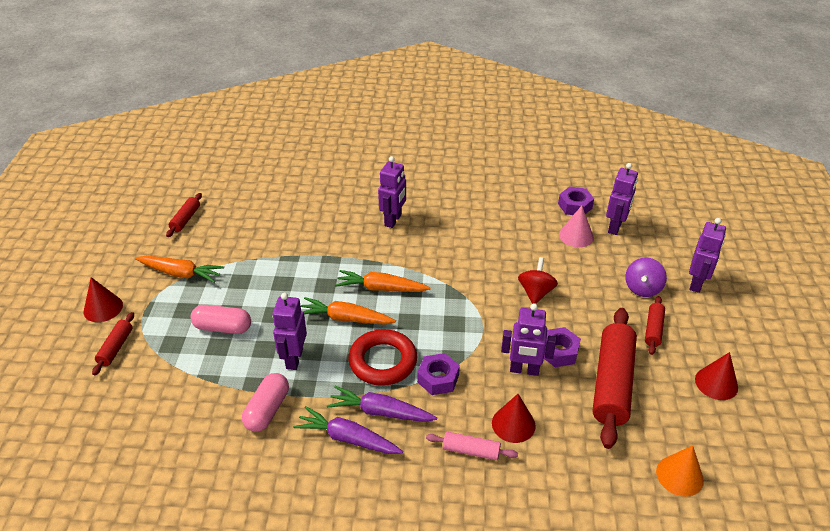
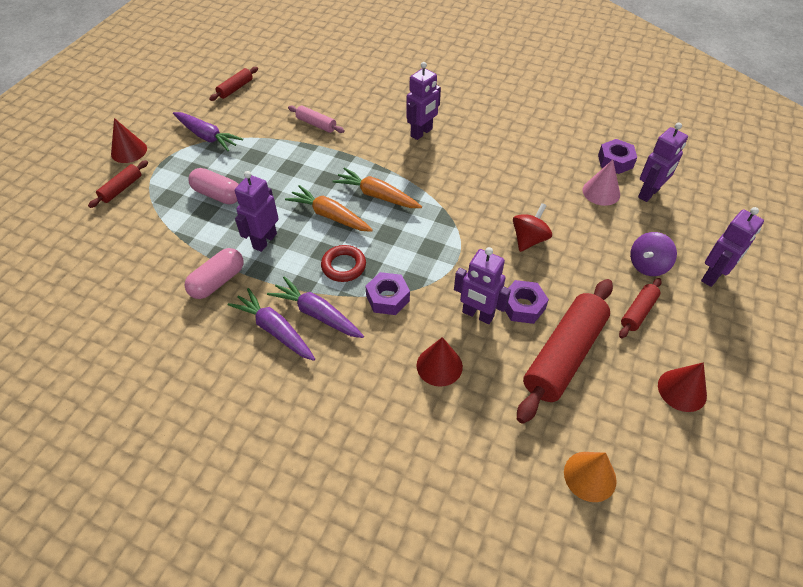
camera: 20 degrees right, 10 degrees up
orange carrot [135,256,224,283] -> purple carrot [173,112,243,151]
red ring [348,329,417,386] -> red ring [321,245,366,282], size x0.65
pink rolling pin [426,431,518,460] -> pink rolling pin moved to [288,105,345,133]

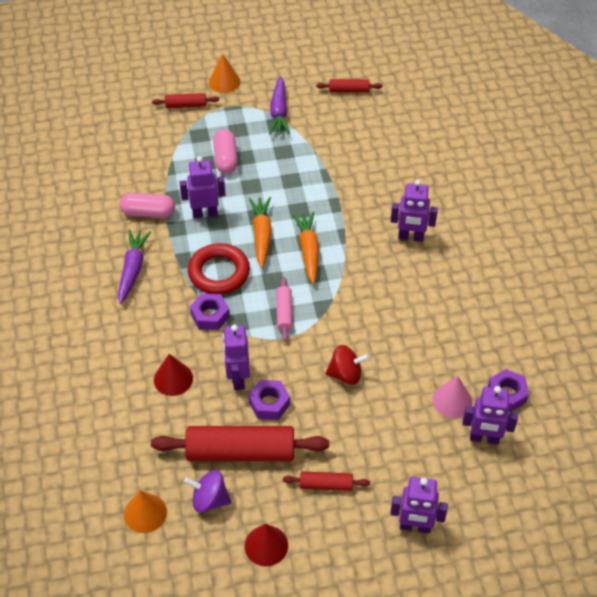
camera: 55 degrees right, 0 degrees up
red cone [111,118,147,163] -> orange cone [209,54,241,93]
purple carrot [267,276,364,338] -> none
pink rolling pin [288,105,345,133] -> pink rolling pin moved to [276,277,293,342]
red ring [321,245,366,282] -> red ring [188,243,250,295], size x1.54
purple spinning top [630,232,677,276] -> purple spinning top moved to [184,470,231,513]

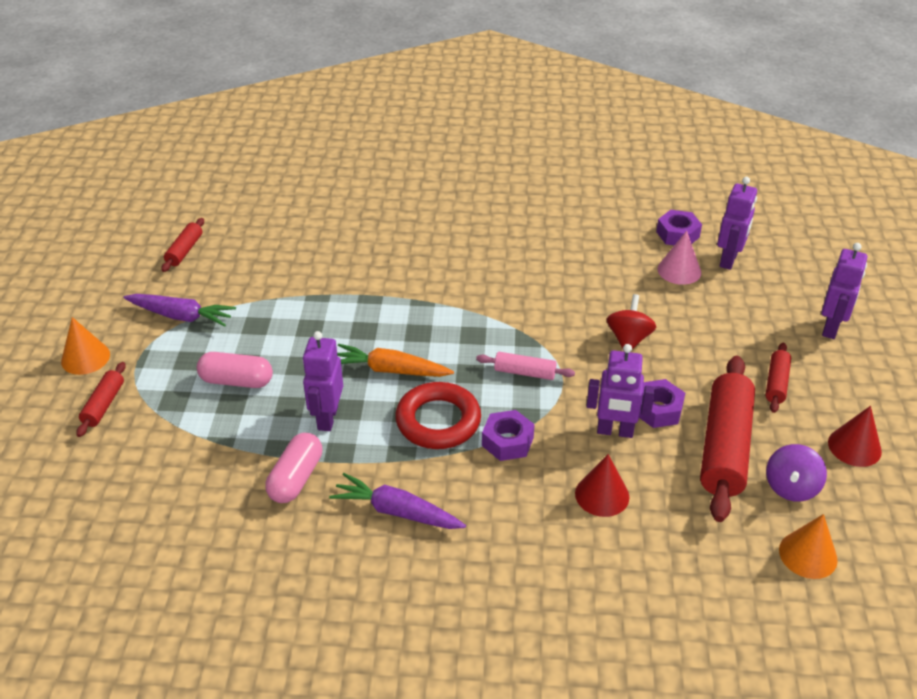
camera: 75 degrees left, 10 degrees down
orange carrot [292,211,319,284] -> none
purple robot [391,180,438,242] -> none

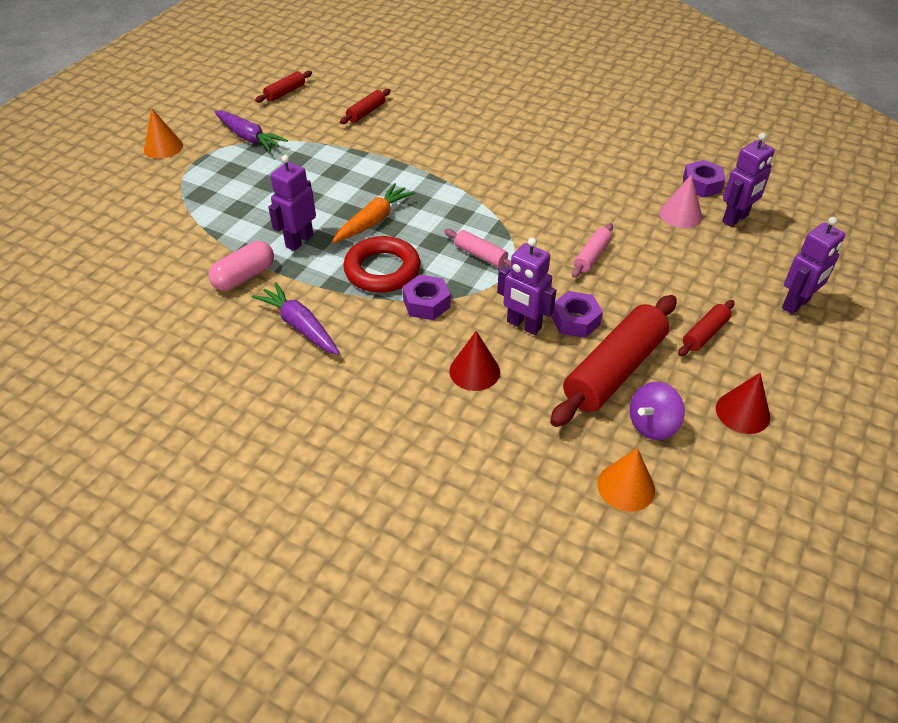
camera: 25 degrees right, 5 degrees up
red rolling pin [76,362,126,437] -> red rolling pin moved to [340,89,391,124]
pink capsule [197,352,273,388] -> none
orange carrot [337,344,454,377] -> orange carrot turned 90 degrees clockwise [332,183,415,243]
red spinning top [606,294,656,351] -> pink rolling pin [572,223,613,278]

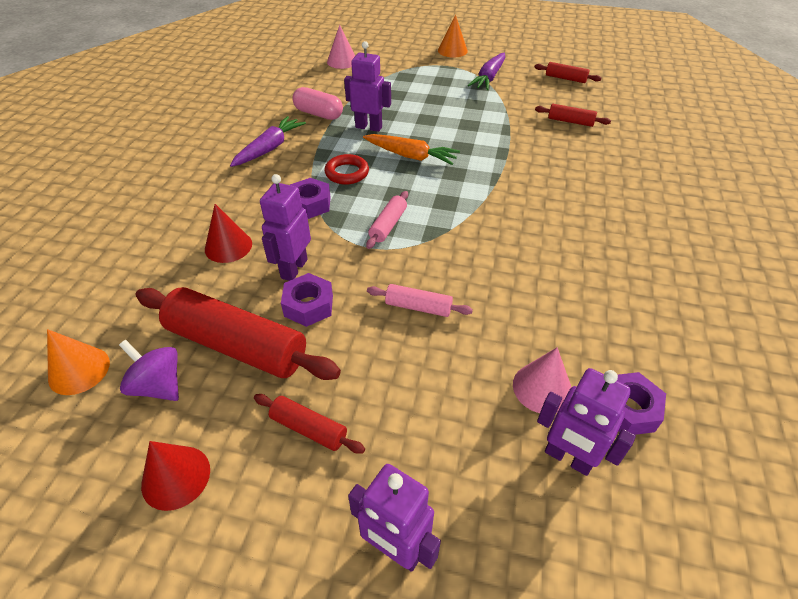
camera: 75 degrees right, 0 degrees up
red ring [343,236,420,293] -> red ring [325,154,369,185], size x0.65
none -> pink cone [327,25,355,69]

